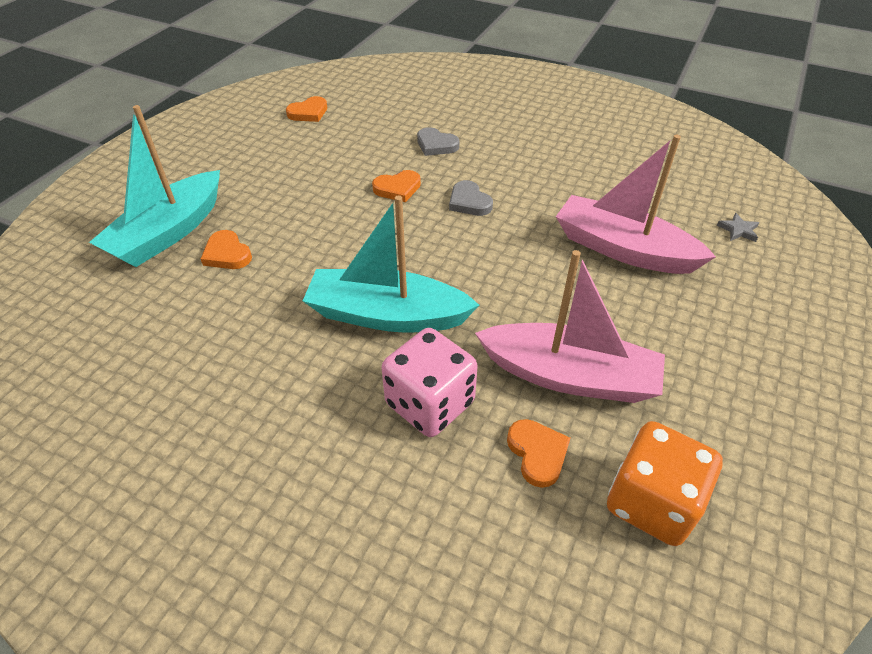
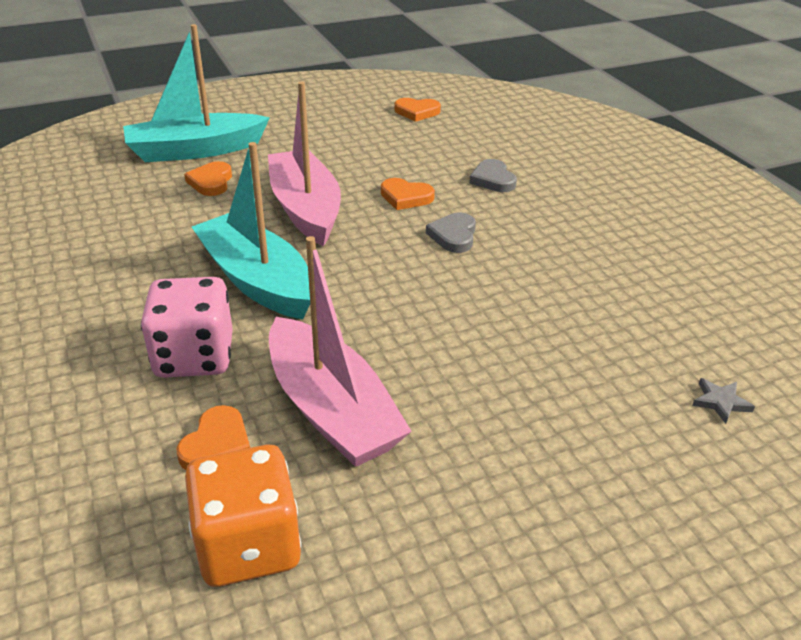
camera: 40 degrees right, 10 degrees down
pink boat [556,135,716,274] -> pink boat moved to [268,82,341,246]

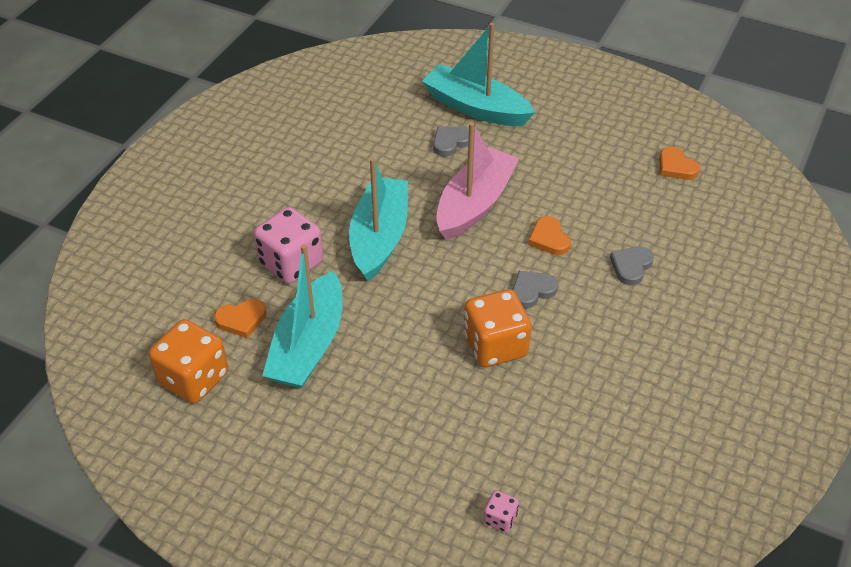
camera: 50 degrees right, 10 degrees up
orange heart [184,161,232,196] -> grey heart [433,126,469,157]
pink boat [269,236,412,467] -> turquoise boat [262,244,342,389]
grey star [692,378,755,424] -> pink dice [483,490,519,532]
none -> orange dice [464,289,532,367]

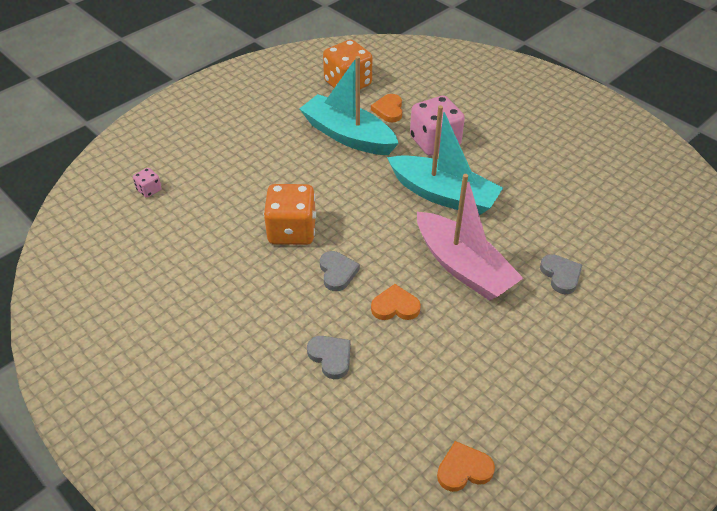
camera: 110 degrees right, 0 degrees up
turquoise boat [422,23,535,126] -> none

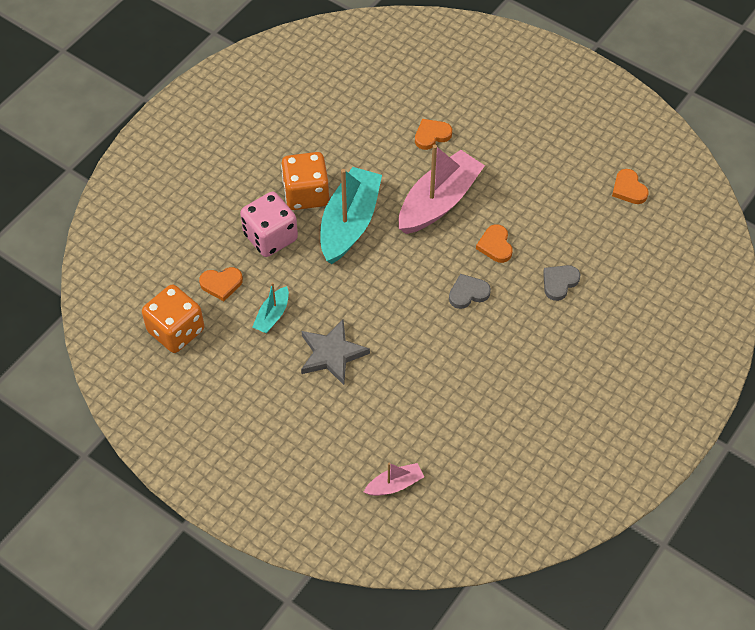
camera: 100 degrees left, 10 degrees up
pink dice [133,168,162,198] -> pink boat [364,463,424,496]
orange dice [264,184,316,245] -> orange dice moved to [281,152,329,210]
turquoise boat [299,56,399,155] -> turquoise boat [252,283,289,333], size x0.48
grey heart [540,254,582,294] -> orange heart [415,119,452,150]
none -> grey star [301,319,370,385]

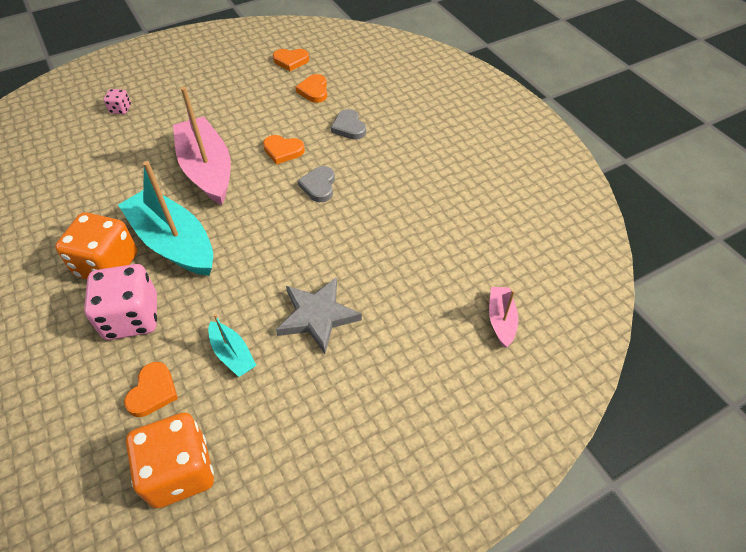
camera: 65 degrees left, 5 degrees down
orange heart [415,119,452,150] -> orange heart moved to [295,74,327,103]
none -> pink dice [103,89,131,114]

